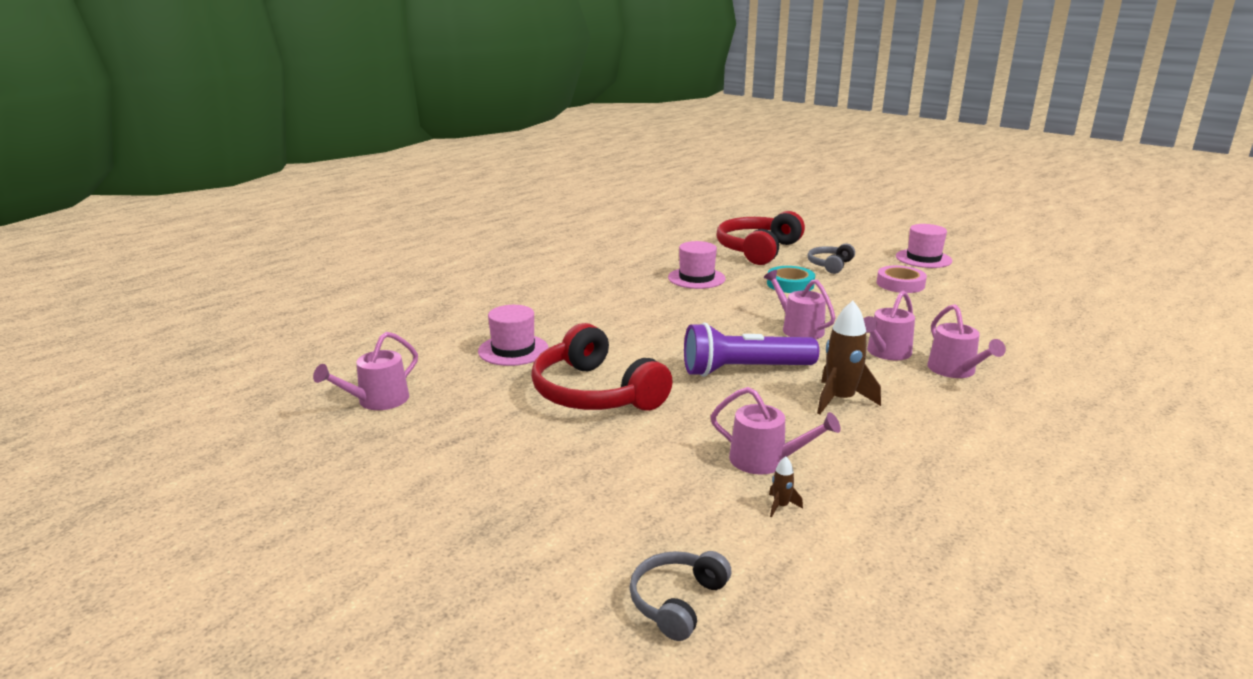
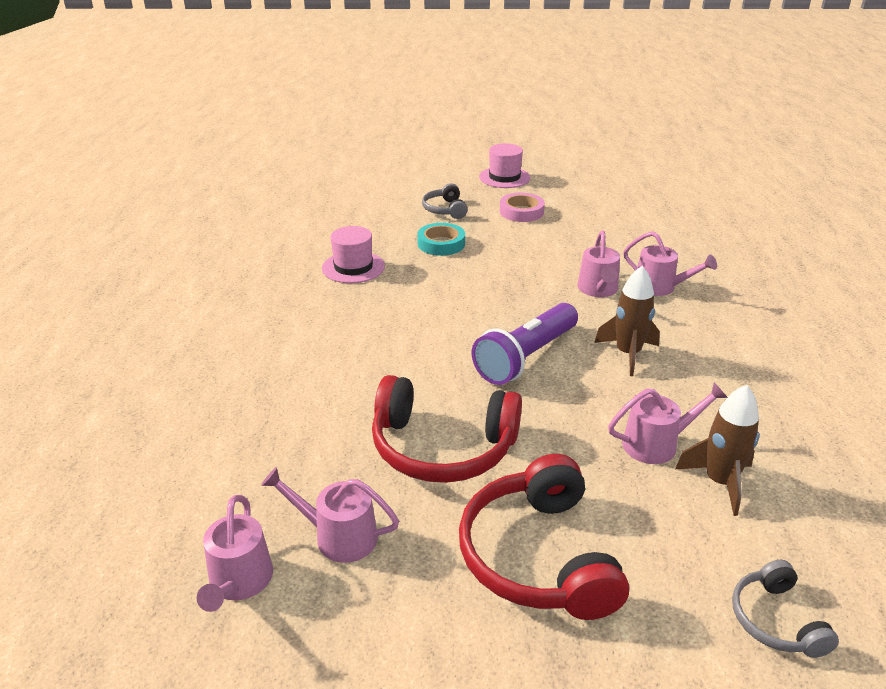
camera: 40 degrees left, 10 degrees up
pink hat [478,305,548,366] -> none
red headphones [716,211,805,265] -> red headphones moved to [459,454,629,620]
pink watering can [764,270,836,339] -> pink watering can moved to [261,467,399,563]
brown rocket [769,457,803,517] -> brown rocket [675,385,759,516], size x2.25

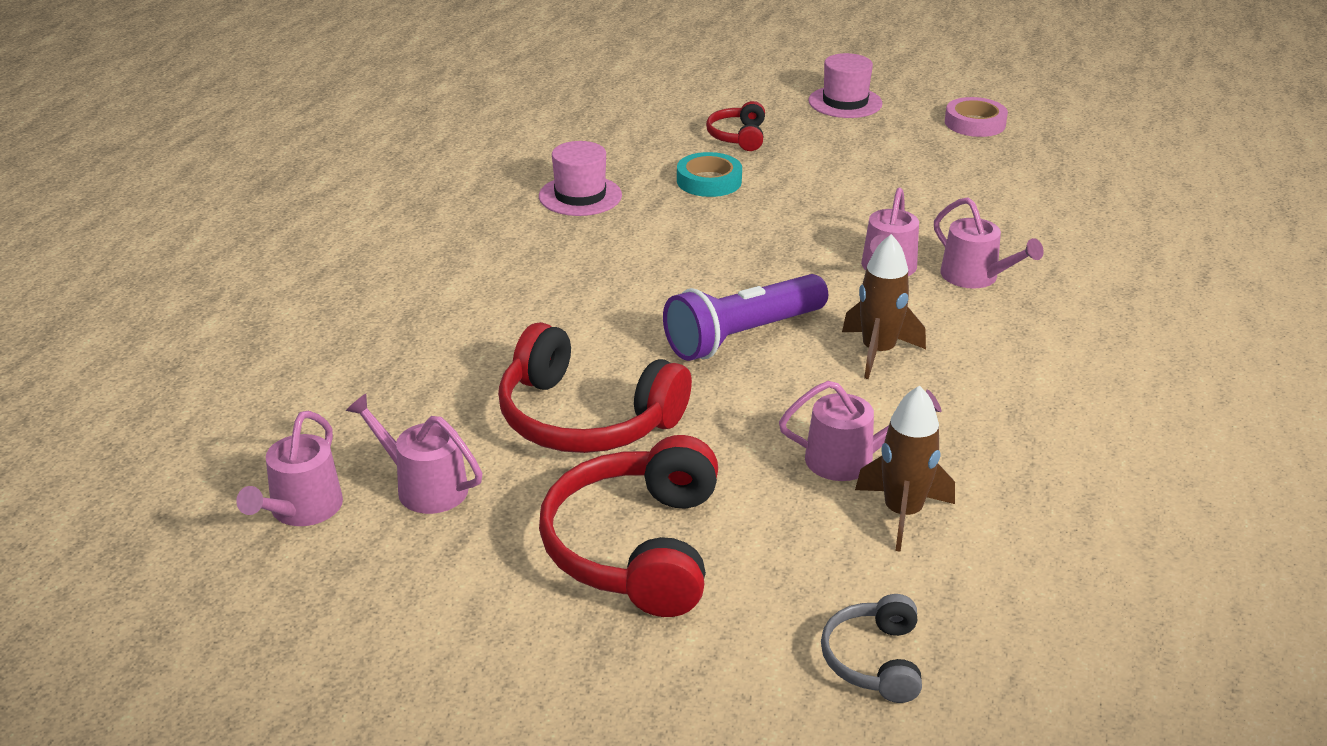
camera: 15 degrees right, 0 degrees up
grey headphones [422,183,468,219] -> red headphones [706,101,765,151]
pink tape [500,193,545,222] -> pink tape moved to [945,97,1008,137]

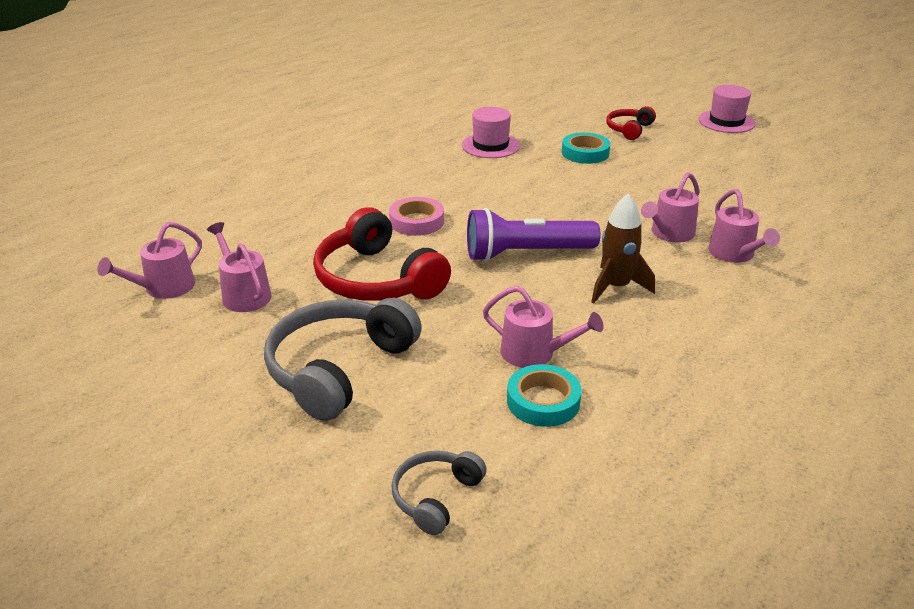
camera: 25 degrees right, 0 degrees up
red headphones [539,435,718,617] -> grey headphones [264,298,422,421]
brown rocket [855,385,955,552] -> turquoise tape [507,364,582,427]
pink tape [945,97,1008,137] -> pink tape moved to [389,197,444,236]

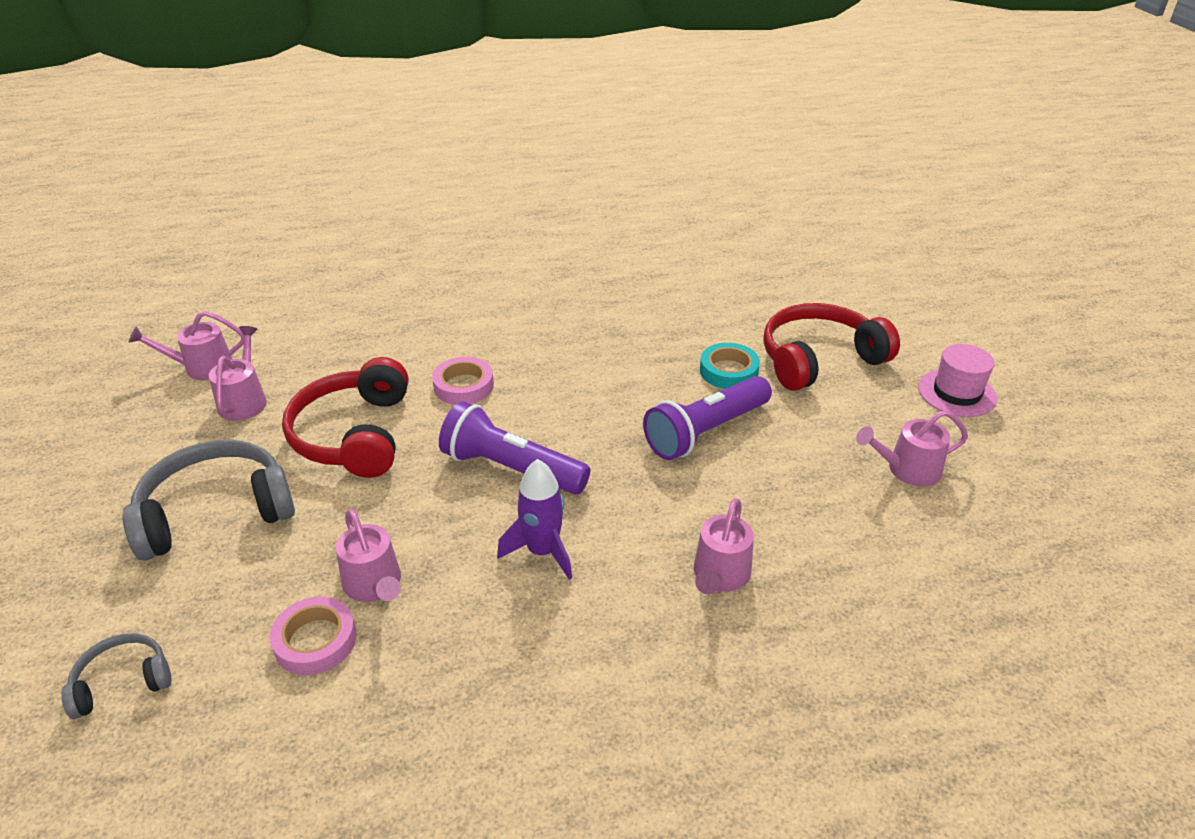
camera: 35 degrees right, 5 degrees up
pink hat [462,107,520,158] -> none
turquoise tape [507,364,582,427] -> pink tape [270,596,357,675]
brown rocket [591,194,655,303] -> purple rocket [497,459,572,580]
red headphones [606,106,656,140] -> red headphones [763,303,900,391], size x1.92
pink watering can [641,172,699,242] -> pink watering can moved to [856,410,968,487]
none -> purple flashlight [643,376,772,460]

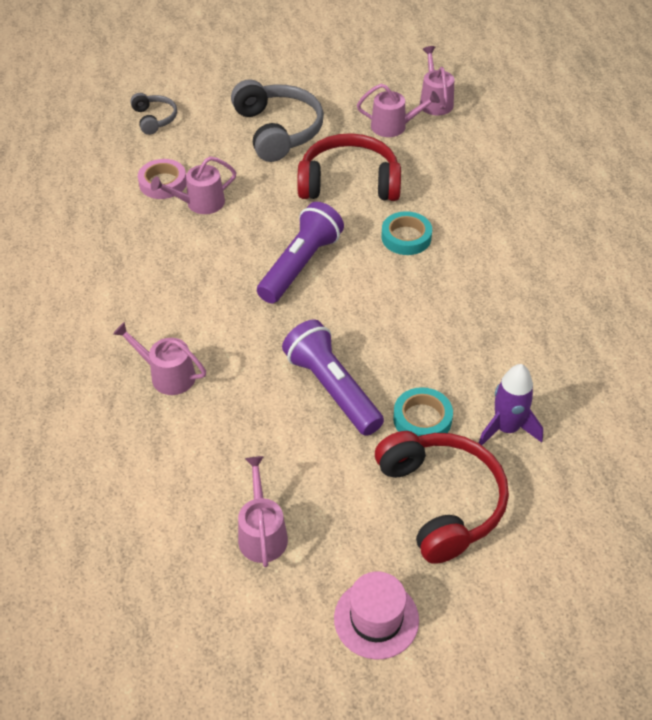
camera: 95 degrees right, 10 degrees up
pink tape [432,357,494,405] -> turquoise tape [381,211,432,255]
purple rocket [497,459,572,580] -> purple rocket moved to [479,364,543,445]

